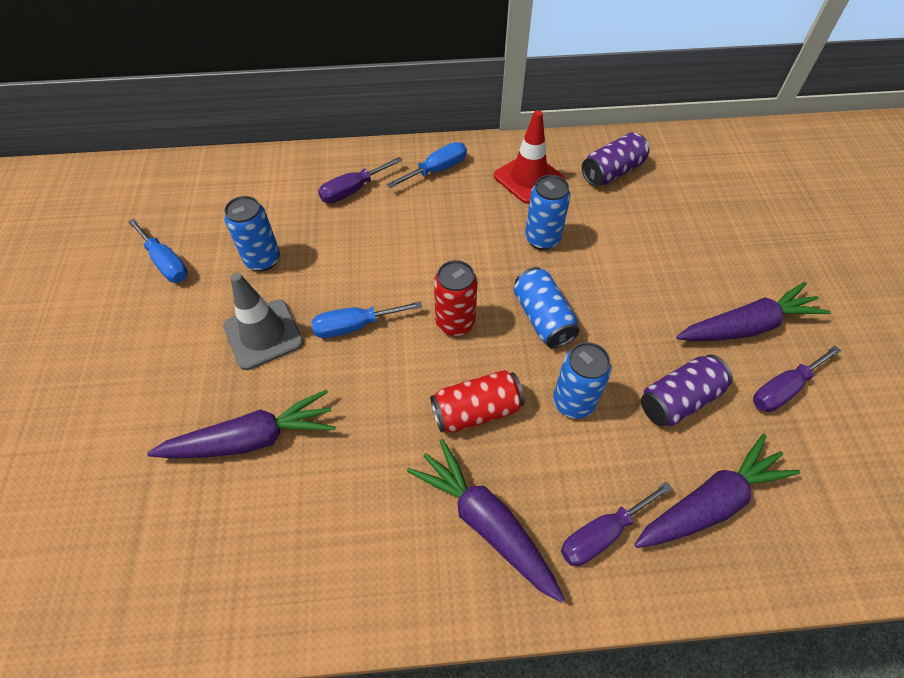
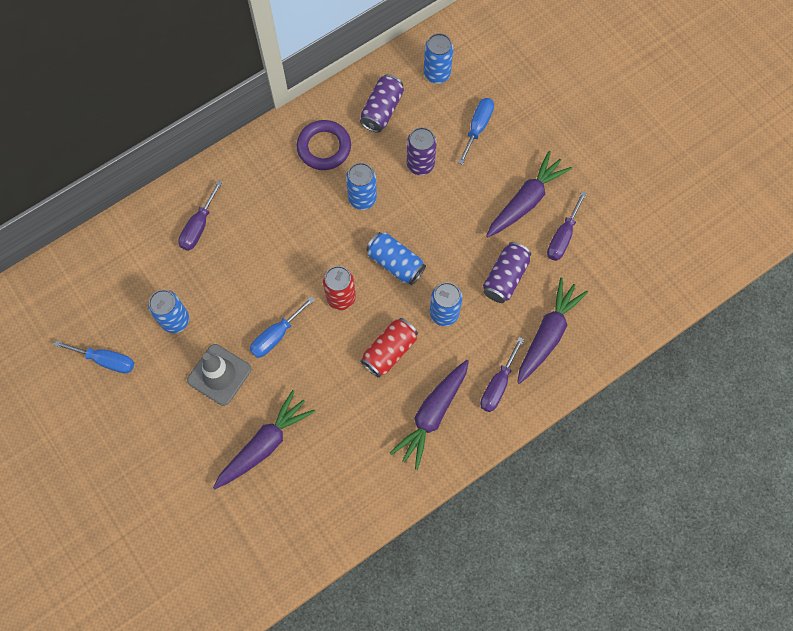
camera: 30 degrees left, 15 degrees up
blue screwdriver [387,142,467,188] -> blue screwdriver moved to [458,98,494,165]
purple carrot [407,439,565,603] -> purple carrot turned 75 degrees counterclockwise [390,360,469,470]
red traffic cone [494,110,565,204] -> purple ring [297,120,351,170]
none -> purple can [407,127,437,175]
none -> blue can [424,33,453,84]

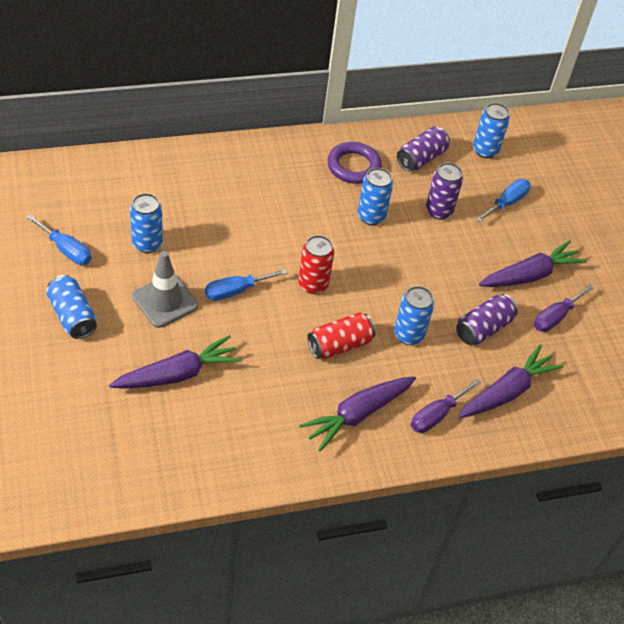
camera: 15 degrees right, 20 degrees down
purple screwdriver [178,181,222,251] -> none
blue can [366,232,426,285] -> blue can moved to [46,275,97,339]

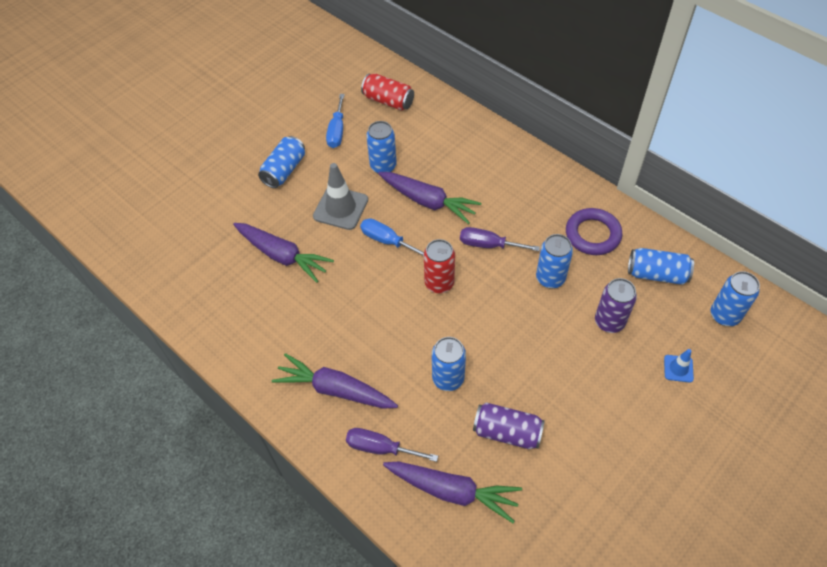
camera: 65 degrees right, 5 degrees up
red can [307,312,375,359] -> red can moved to [361,74,414,111]
purple can [397,126,450,172] -> blue can [628,248,694,285]
blue screwdriver [476,179,531,222] -> blue traffic cone [664,349,694,383]
purple carrot [479,240,587,287] -> purple carrot moved to [378,172,481,224]
purple screwdriver [534,284,594,332] -> purple screwdriver moved to [460,227,540,251]

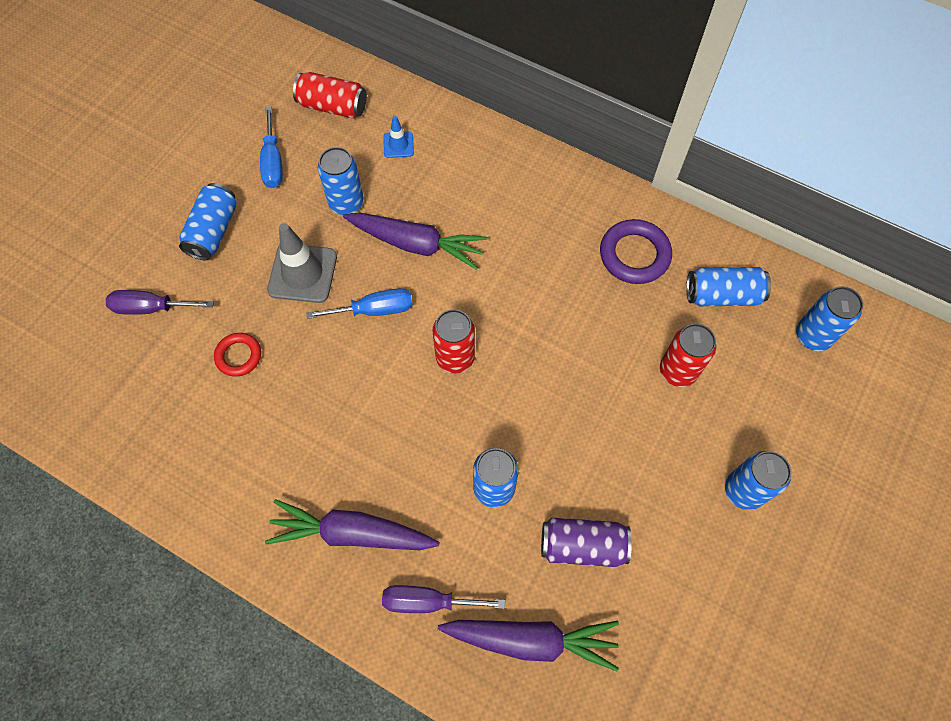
camera: 15 degrees left, 10 degrees up
purple carrot [233,223,334,283] -> red ring [214,333,261,377]
blue screwdriver [360,218,424,257] -> blue screwdriver turned 150 degrees clockwise [306,288,413,319]
purple screwdriver [460,227,540,251] -> purple screwdriver moved to [106,290,214,315]
blue can [536,234,573,288] -> blue can moved to [725,451,791,510]
purple can [595,278,637,333] -> red can [660,323,716,387]
blue traffic cone [664,349,694,383] -> blue traffic cone moved to [383,116,414,158]

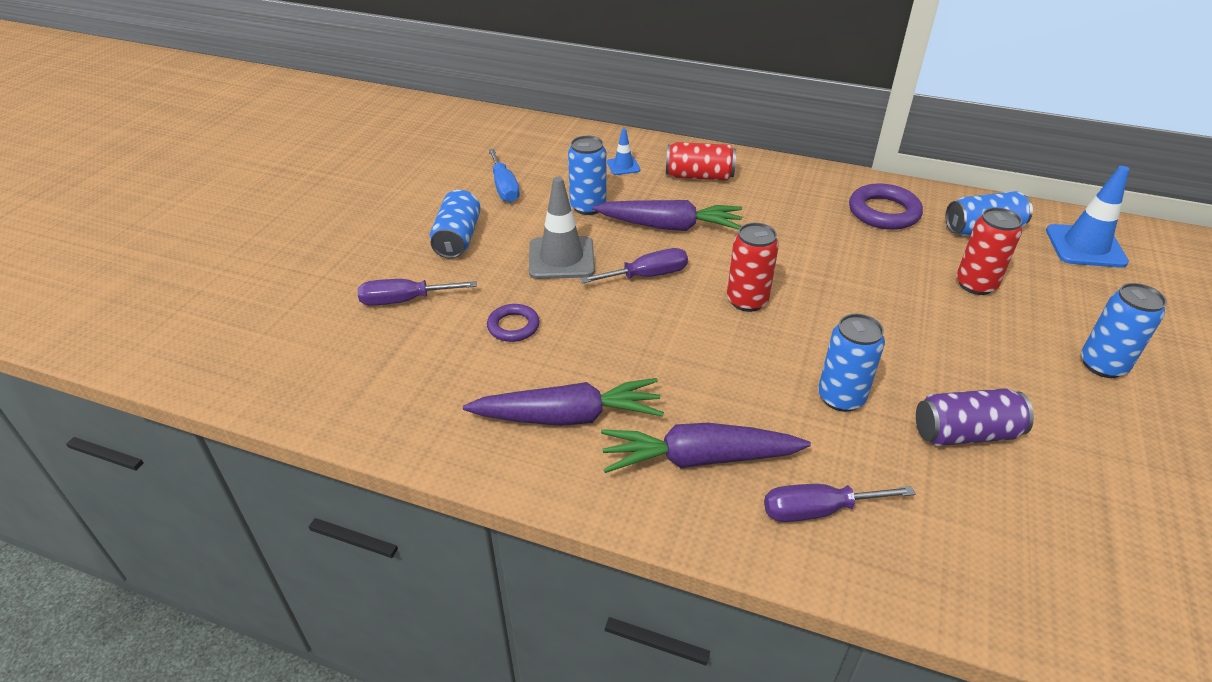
camera: 10 degrees left, 25 degrees down
red ring [214,333,261,377] -> purple ring [487,304,540,342]
red can [293,72,367,119] -> red can moved to [666,142,736,181]
blue screwdriver [306,288,413,319] -> purple screwdriver [580,248,688,284]
purple carrot [438,620,619,671] -> purple carrot moved to [463,378,664,426]
blue can [796,286,863,351] -> blue traffic cone [1046,166,1129,268]

